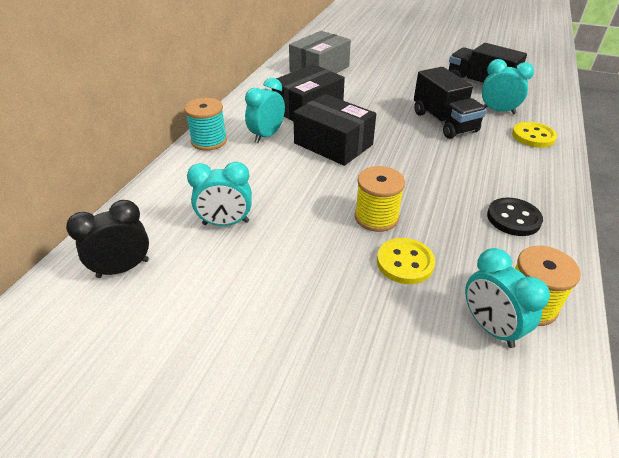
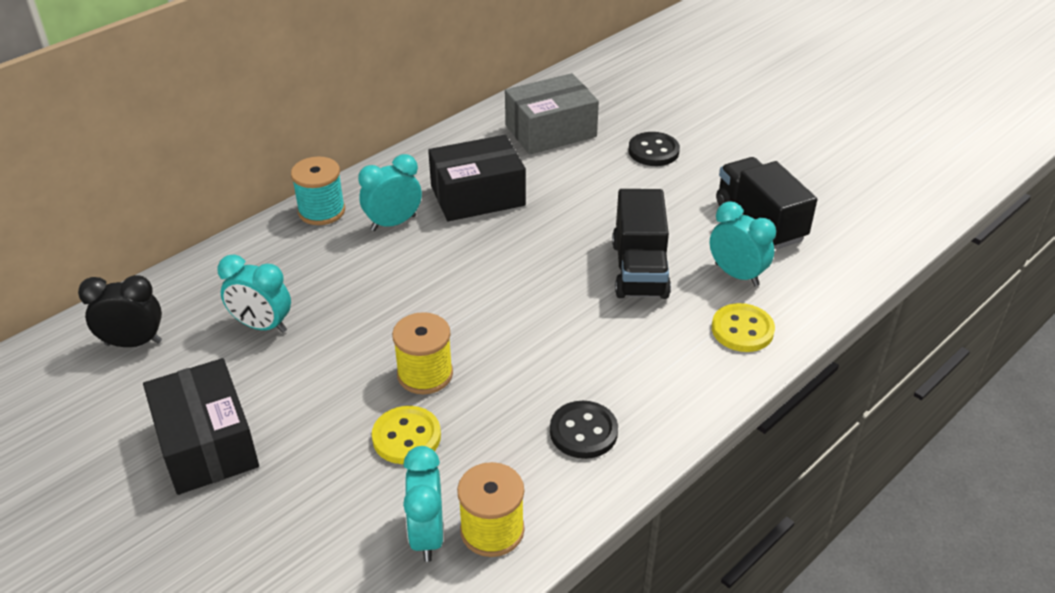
camera: 25 degrees right, 0 degrees up
black box [293,94,376,166] -> black box moved to [143,358,259,495]
none -> black button [628,132,680,166]

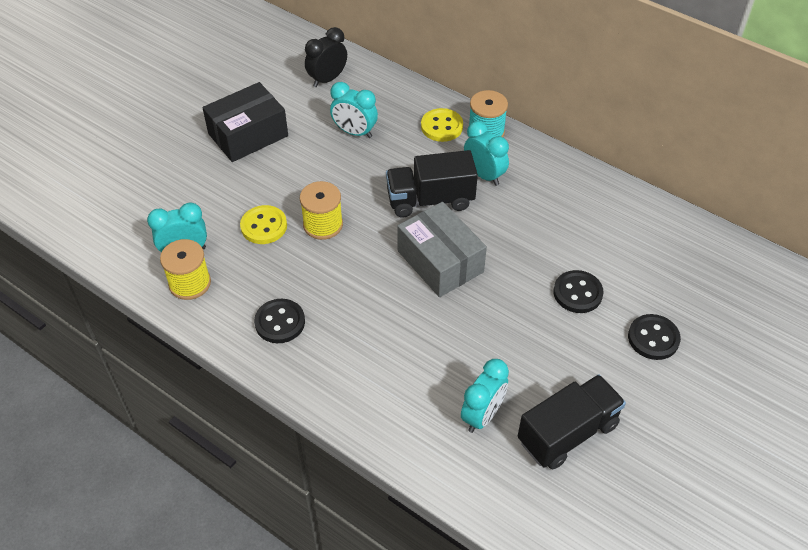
camera: 80 degrees right, 10 degrees up
black clock [78,275,162,347] -> black clock turned 120 degrees counterclockwise [305,27,347,87]
turquoise clock [217,254,291,333] -> turquoise clock turned 75 degrees counterclockwise [330,82,378,138]
black box [428,135,526,221] -> none
grey box [505,73,599,155] -> grey box moved to [397,202,487,297]
black truck [612,189,671,299] -> black truck moved to [386,150,478,218]
yellow button [712,303,775,352] -> yellow button moved to [421,108,463,142]
none -> black button [554,270,604,313]

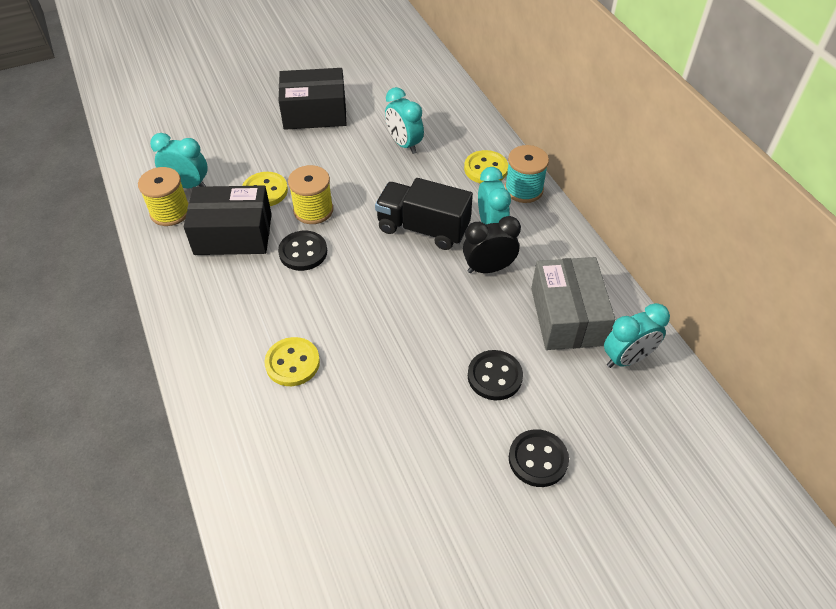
camera: 30 degrees right, 0 degrees up
black button [254,299,305,343] -> black button moved to [278,231,327,271]
black clock [305,27,347,87] -> black clock moved to [463,216,521,273]
grey box [397,202,487,297] -> grey box moved to [531,257,615,350]
turquoise clock [461,359,509,433] -> turquoise clock moved to [604,303,670,368]
black truck [518,374,626,469] -> none
none -> black box [184,186,272,255]
none -> yellow button [264,337,320,386]

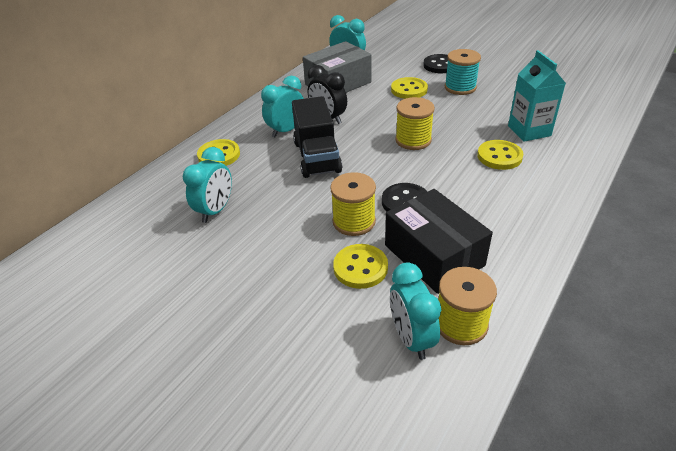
camera: 120 degrees left, 10 degrees down
black box [279,68,347,130] -> none
black button [468,350,523,400] -> yellow button [391,77,428,99]
turquoise spool [505,145,549,203] -> turquoise spool moved to [445,49,481,95]
none -> yellow spool [395,97,435,150]
none -> turquoise carton [508,50,566,142]

